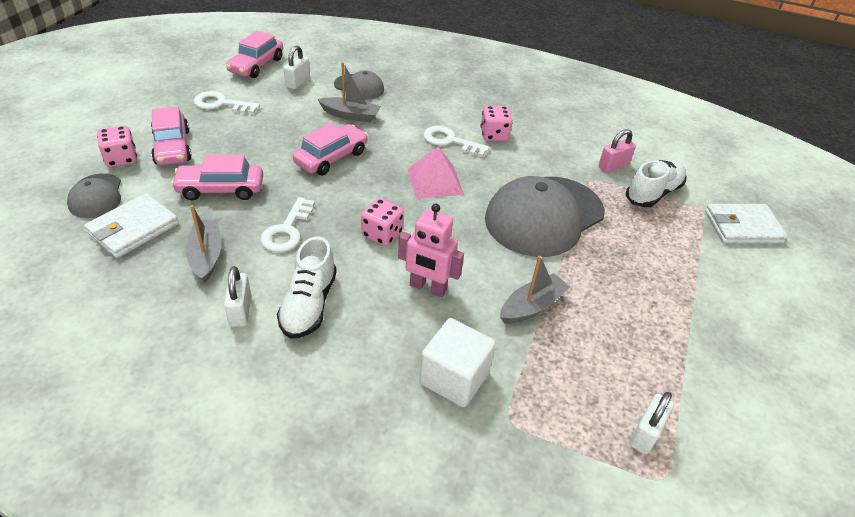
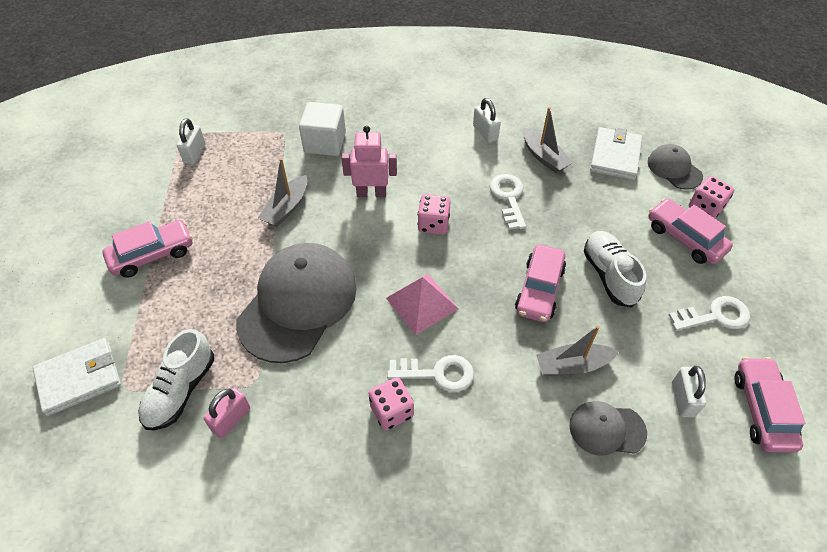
camera: 160 degrees right, 10 degrees up
pink car [171,155,263,200] -> pink car moved to [103,220,193,278]
white shoe [277,236,337,339] -> white shoe moved to [584,231,646,307]

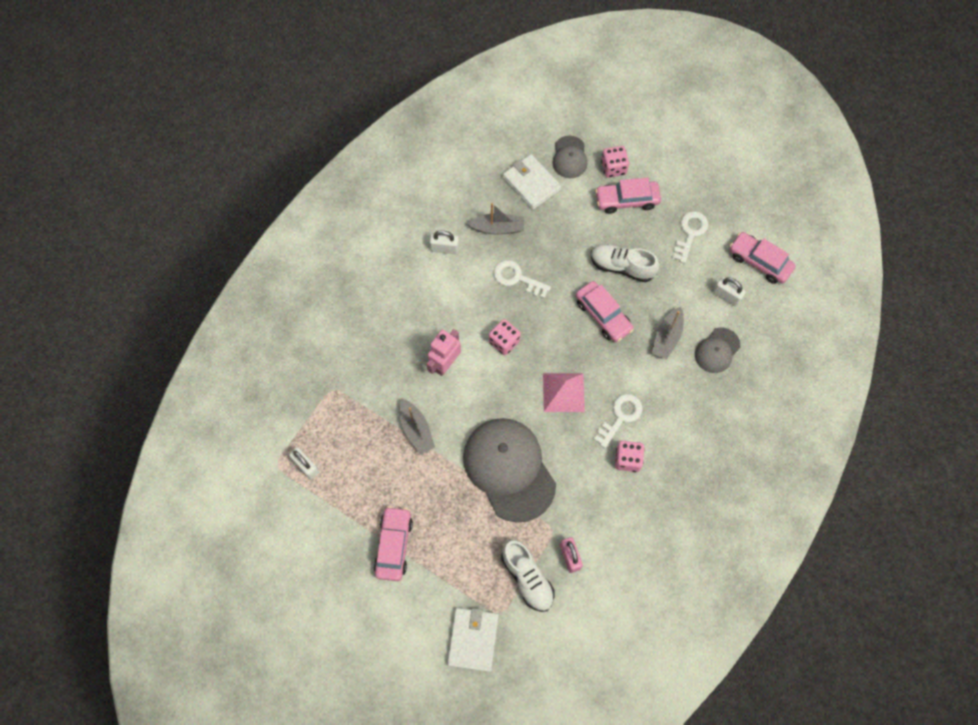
camera: 55 degrees left, 15 degrees up
white cube [299,102,346,156] -> none
grey cap [648,144,703,190] -> grey cap turned 90 degrees counterclockwise [552,136,587,178]

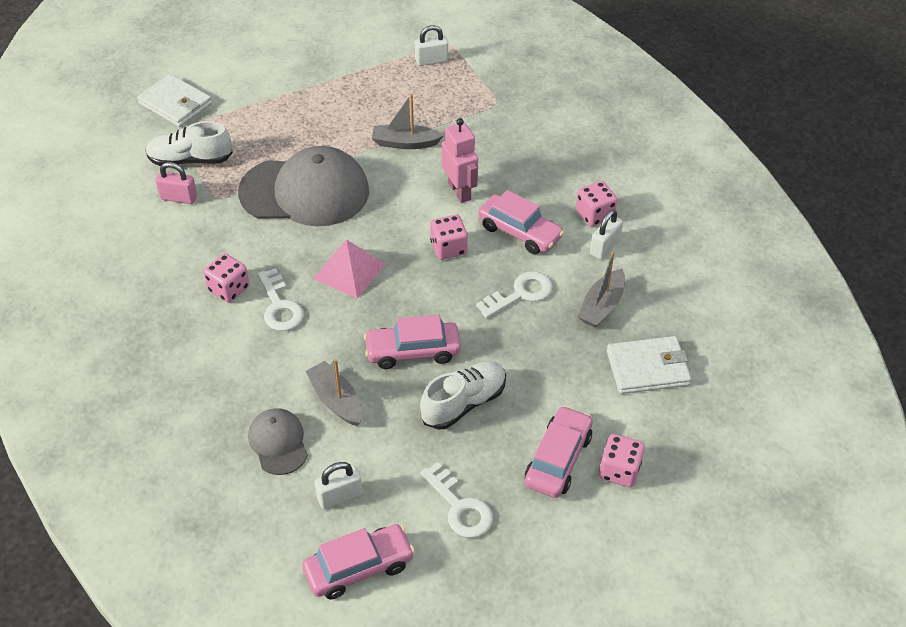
camera: 120 degrees right, 20 degrees down
pink car [374,506,413,581] -> pink car moved to [478,190,564,254]
grey cap [552,136,587,178] -> none
none -> pink dice [576,181,617,227]

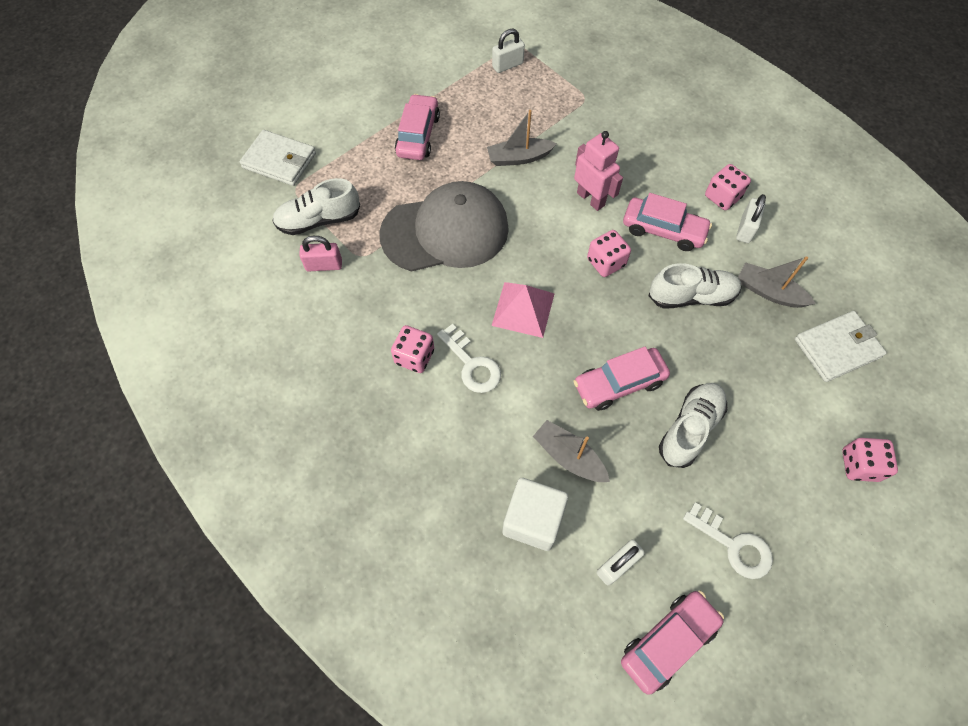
camera: 15 degrees left, 15 degrees up
grey cap [248,408,308,475] -> white cube [502,478,568,551]
white key [476,271,553,318] -> white shoe [649,263,742,309]
pink car [525,406,593,498] -> pink car moved to [395,94,440,160]
grey boat [577,251,625,327] -> grey boat turned 105 degrees clockwise [738,256,816,308]

